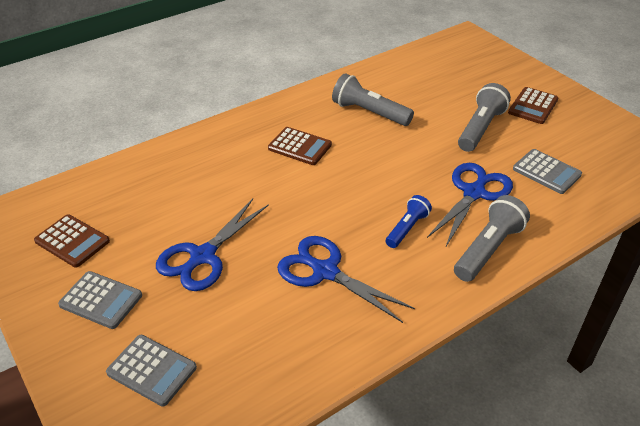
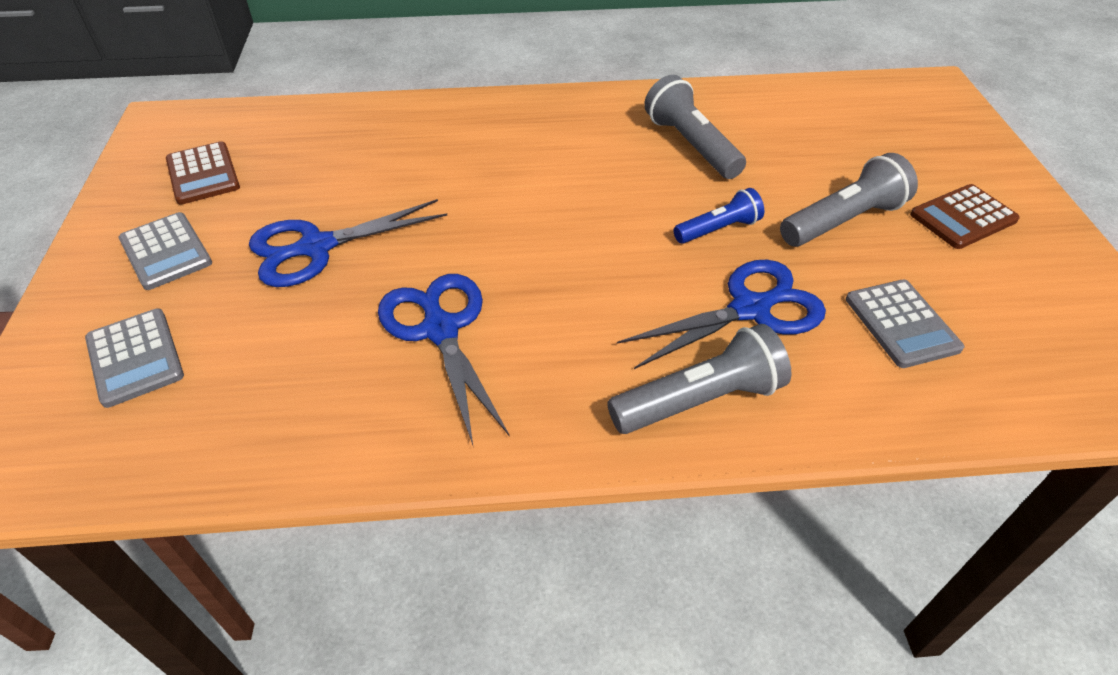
camera: 30 degrees right, 5 degrees up
brown calculator [268,127,332,165] -> none
blue flashlight [386,195,432,248] -> blue flashlight moved to [674,188,764,244]

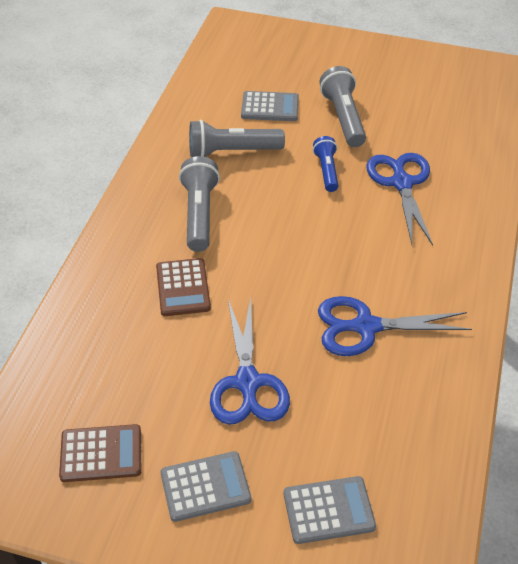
camera: 70 degrees left, 0 degrees up
grey flashlight [607,324,791,434] -> grey flashlight moved to [179,156,220,252]
grey calculator [846,280,964,368] -> grey calculator moved to [241,91,299,121]
brown calculator [910,184,1020,249] -> brown calculator moved to [156,258,211,316]

